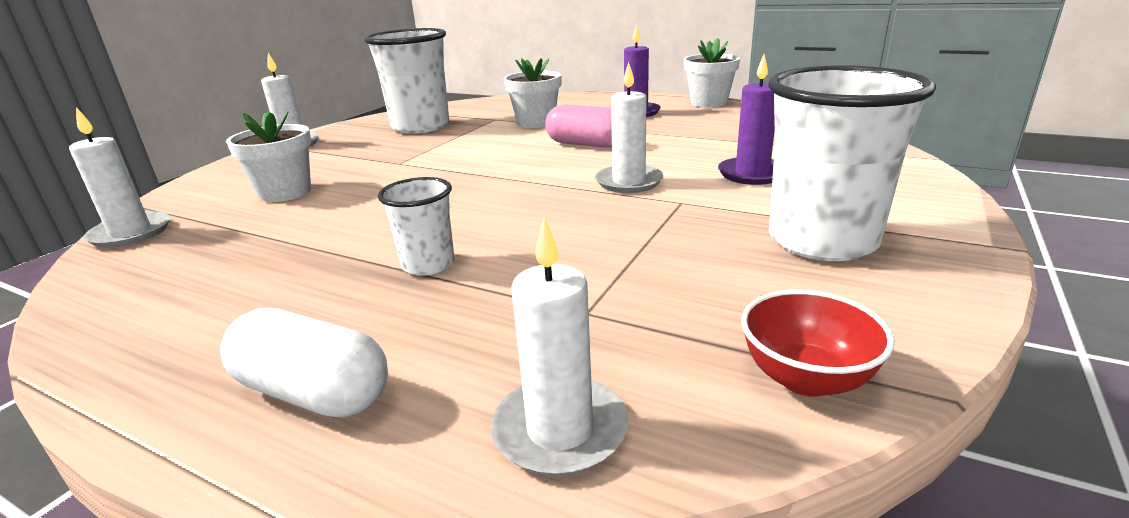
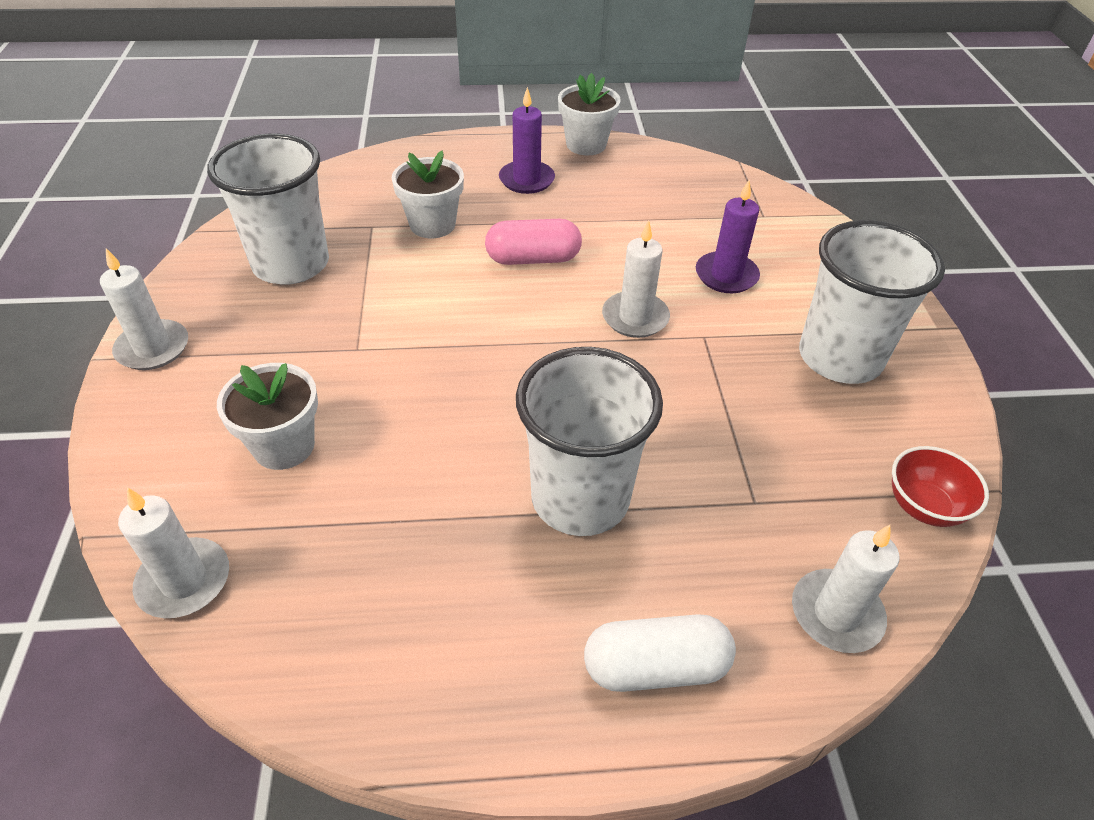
camera: 35 degrees left, 20 degrees up
white cup [378,177,454,276] -> white cup [516,347,663,536], size x1.96

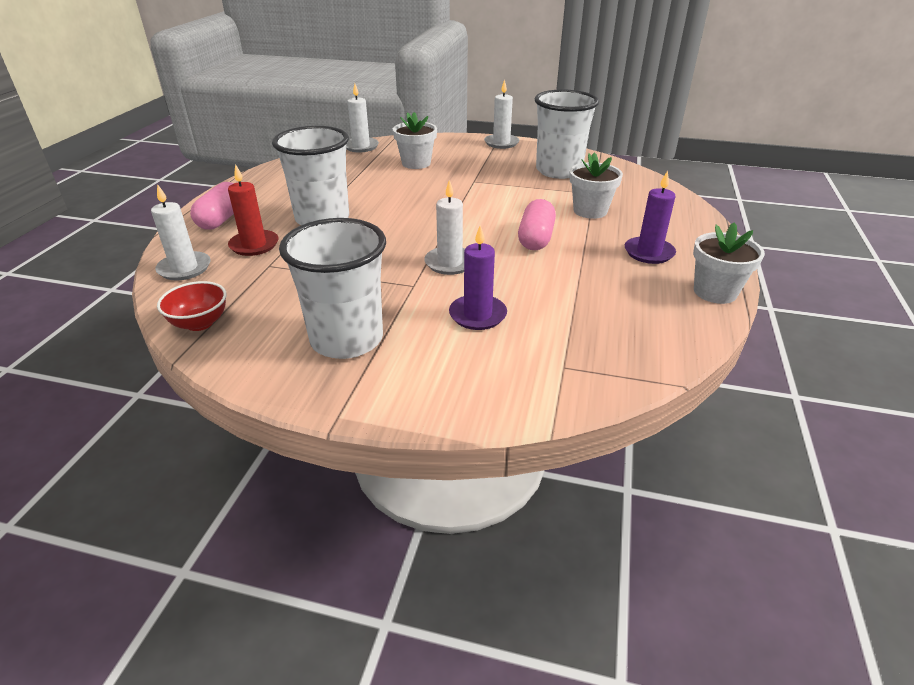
camera: 110 degrees right, 10 degrees down
white capsule [584,614,736,692] -> pink capsule [190,182,234,230]
none -> red candle [228,164,278,256]

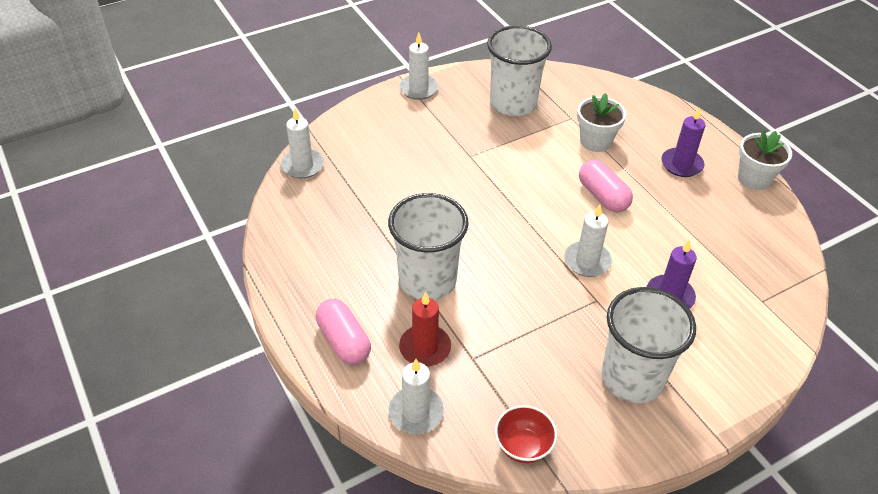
camera: 45 degrees left, 10 degrees up
white flower pot [393,112,437,169] -> none

